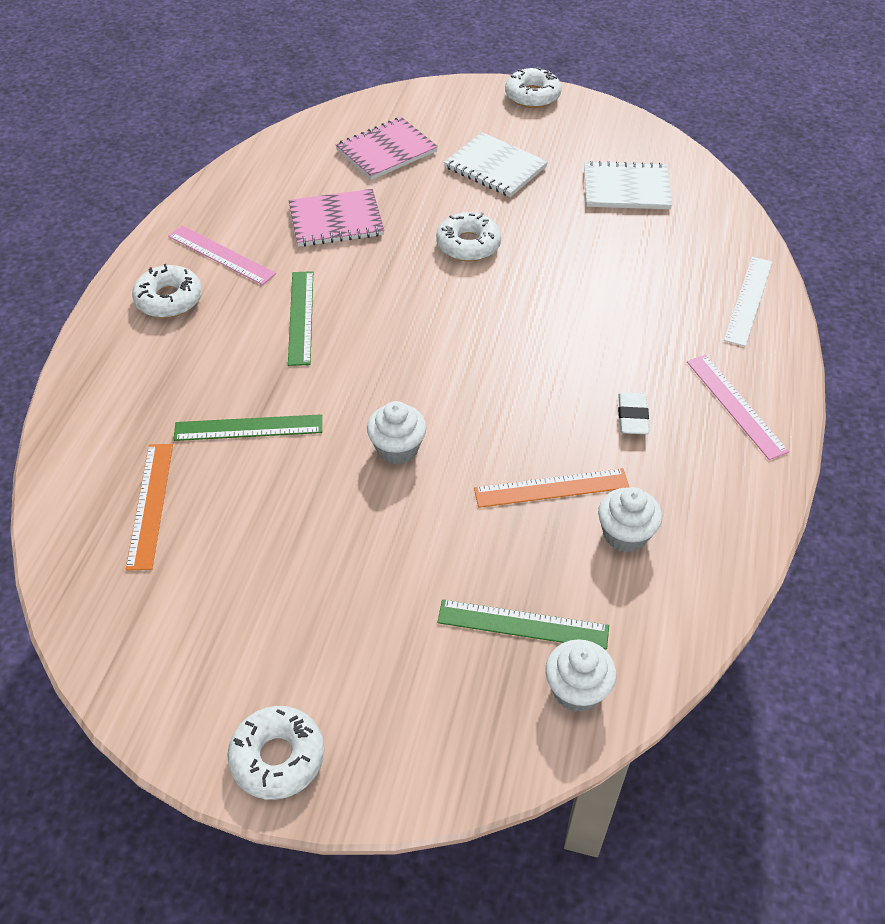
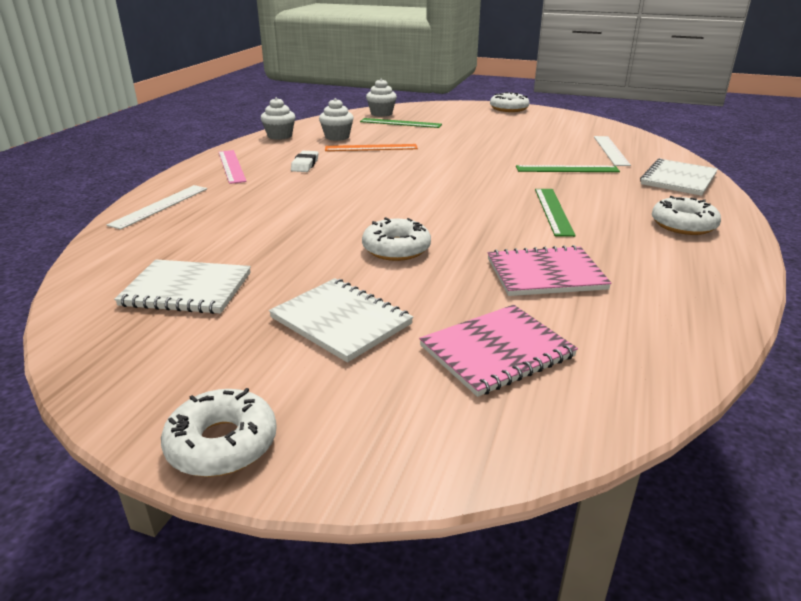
camera: 175 degrees left, 20 degrees down
orange ruler [126,444,173,571] -> white ruler [594,136,631,166]
pink ruler [168,226,276,285] -> none
white cupcake [367,401,426,464] -> white cupcake moved to [261,97,295,140]
none -> white notebook [640,158,718,196]

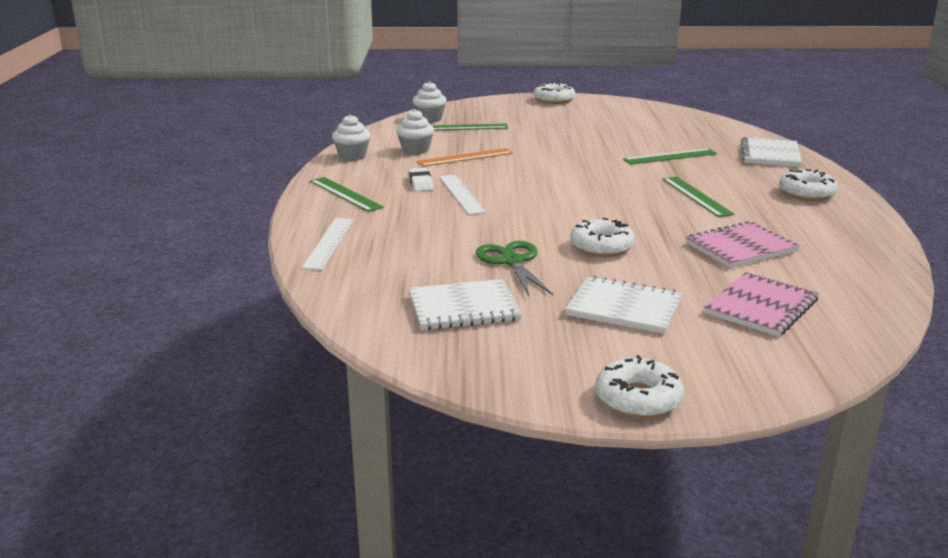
camera: 20 degrees left, 5 degrees down
pink ruler [219,150,247,184] -> green ruler [310,177,384,212]
white ruler [594,136,631,166] -> white ruler moved to [439,175,486,215]
none -> green scissors [476,241,553,296]

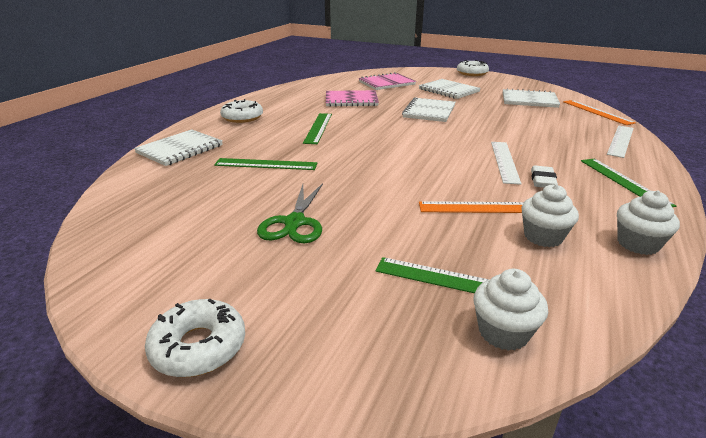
camera: 155 degrees left, 5 degrees up
green scissors [476,241,553,296] -> green scissors moved to [257,183,323,243]
white donut [570,218,635,257] -> white notebook [402,97,455,122]
none -> orange ruler [563,100,636,125]

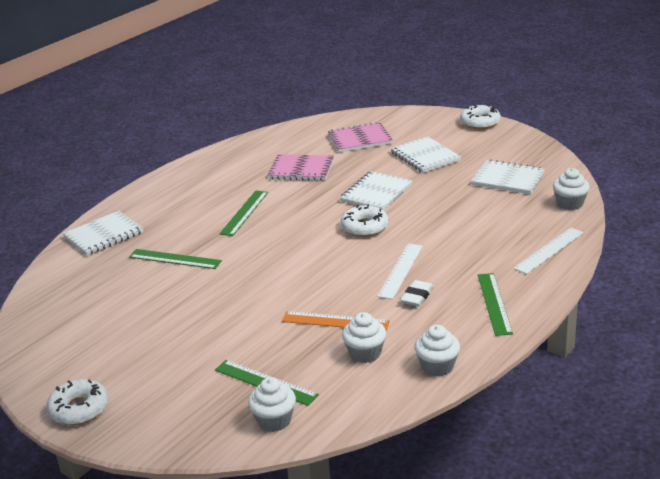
camera: 15 degrees right, 0 degrees up
white donut [220,99,263,123] -> white donut moved to [341,204,388,237]
green scissors [257,183,323,243] -> none
orange ruler [563,100,636,125] -> white cupcake [553,168,590,210]

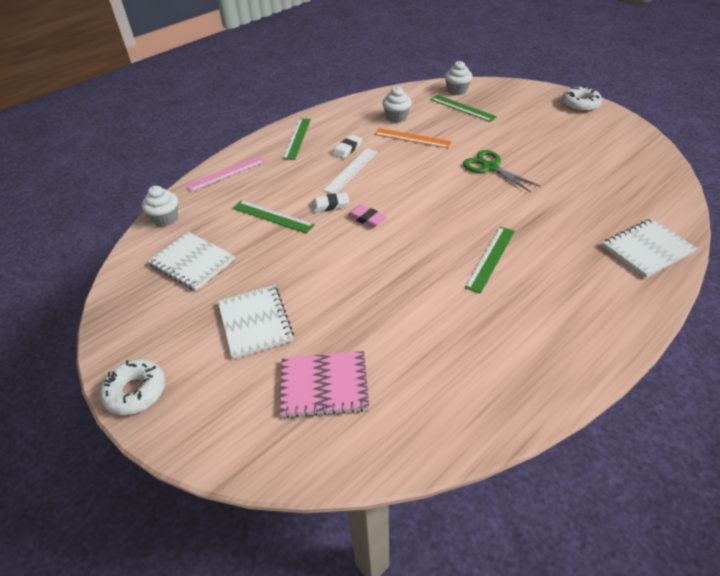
camera: 170 degrees left, 15 degrees up
green ruler [129,249,222,269] -> green ruler moved to [232,200,315,234]
pink notebook [267,154,334,181] -> none
white notebook [340,171,412,210] -> none
white donut [341,204,388,237] -> pink eraser [348,205,387,228]
white cupcake [415,325,460,377] -> none
white ruler [513,227,584,274] -> pink ruler [186,156,265,192]
none -> white eraser [311,193,349,212]
none -> green scissors [463,150,541,192]

